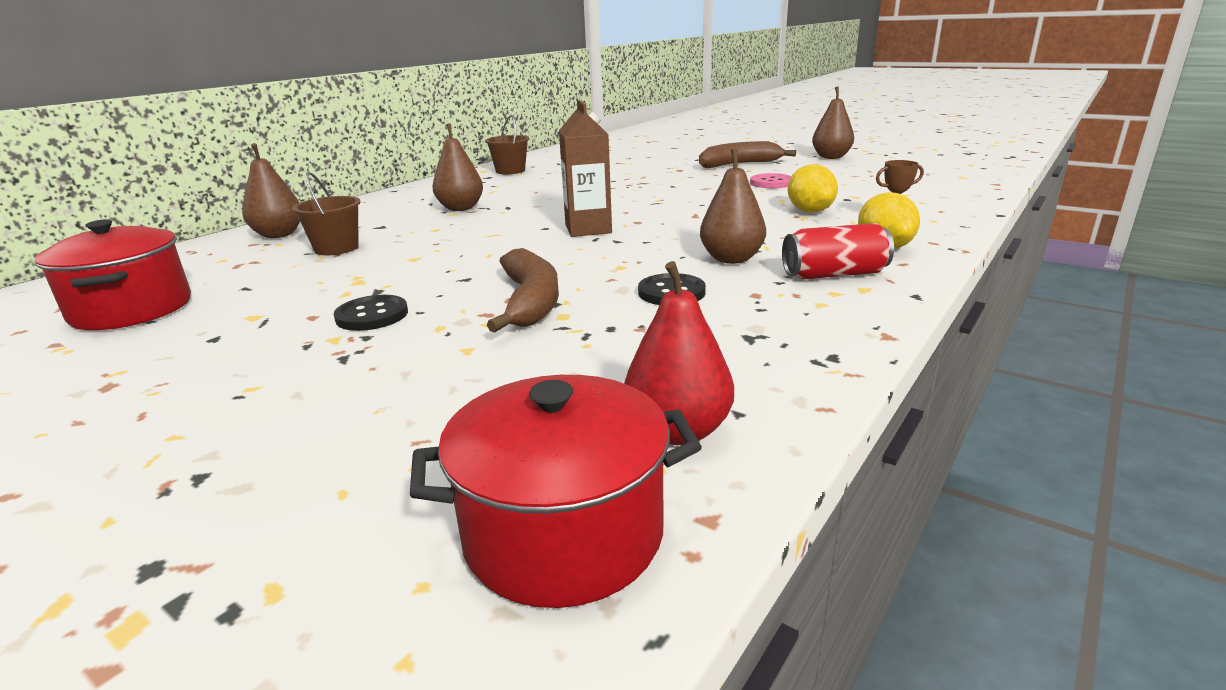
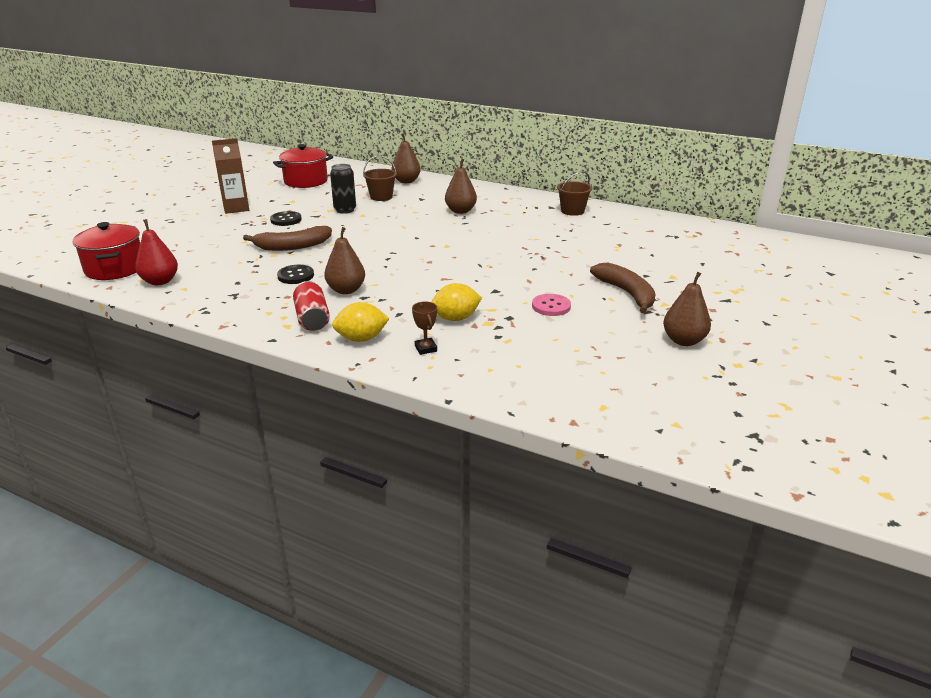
camera: 80 degrees right, 5 degrees up
brown carton [559,100,612,237] -> brown carton moved to [212,138,249,214]
none -> black can [330,164,356,214]

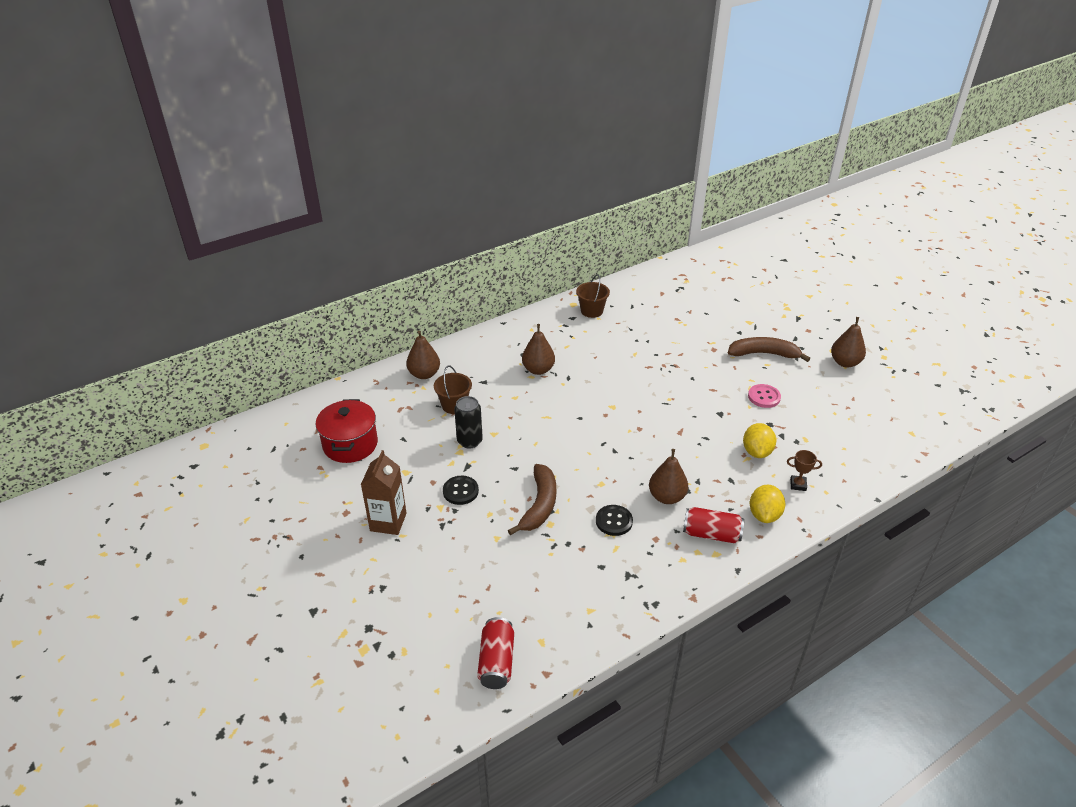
camera: 60 degrees left, 10 degrees up
red pot [73,222,140,280] -> red can [477,617,514,689]
red pear [135,219,178,285] -> none

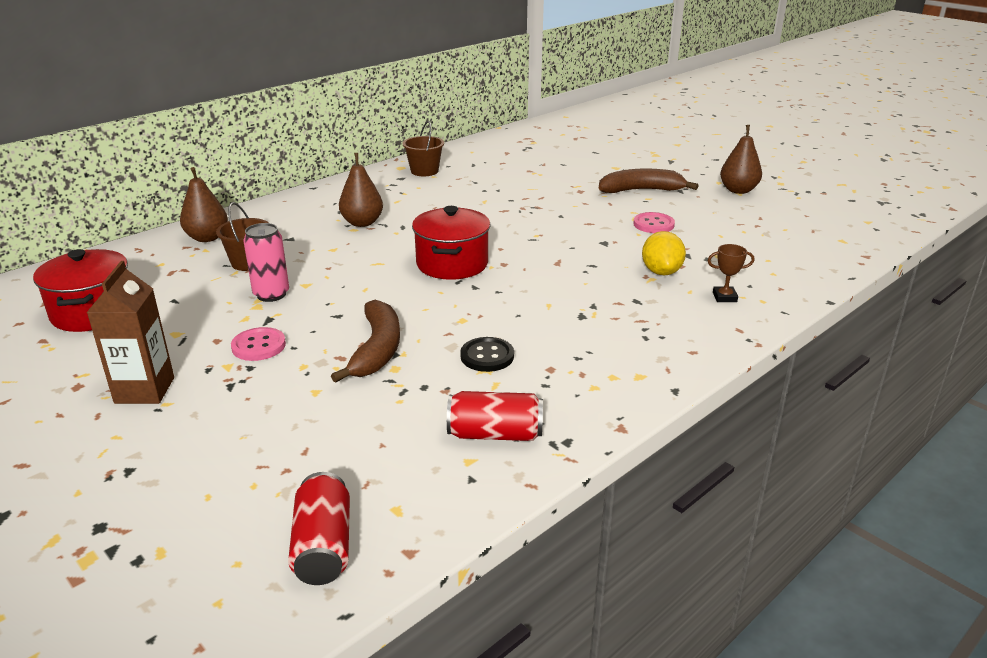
camera: 10 degrees left, 10 degrees down
black button [443,476,479,505] -> pink button [231,327,286,361]
black can [454,396,483,448] -> pink can [243,223,289,302]
brown pear [649,449,688,504] -> none
red can [683,507,744,543] -> red can moved to [447,391,543,441]
yellow lemon [750,485,785,523] -> none
none -> red pot [412,206,490,280]

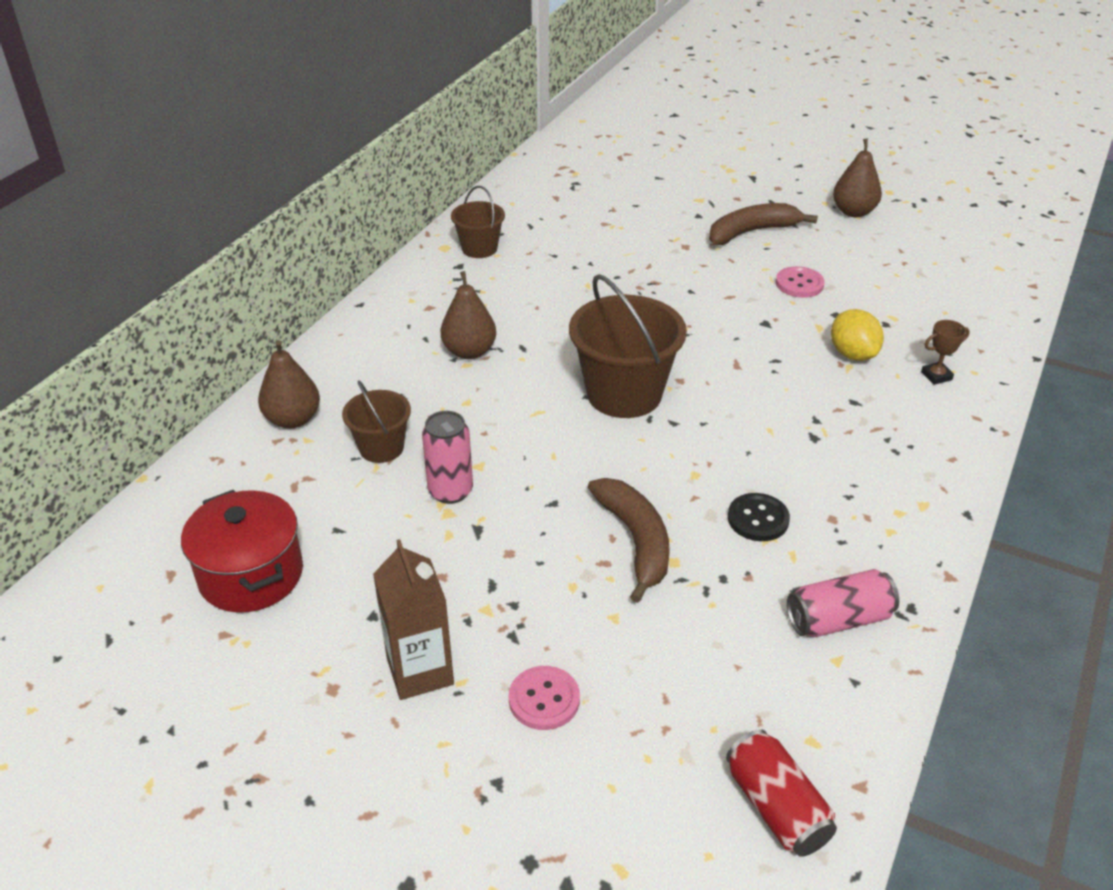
camera: 20 degrees left, 10 degrees up
pink button [231,327,286,361] -> pink button moved to [509,666,580,730]
red pot [412,206,490,280] -> brown bucket [569,274,687,418]
red can [447,391,543,441] -> pink can [787,569,899,637]

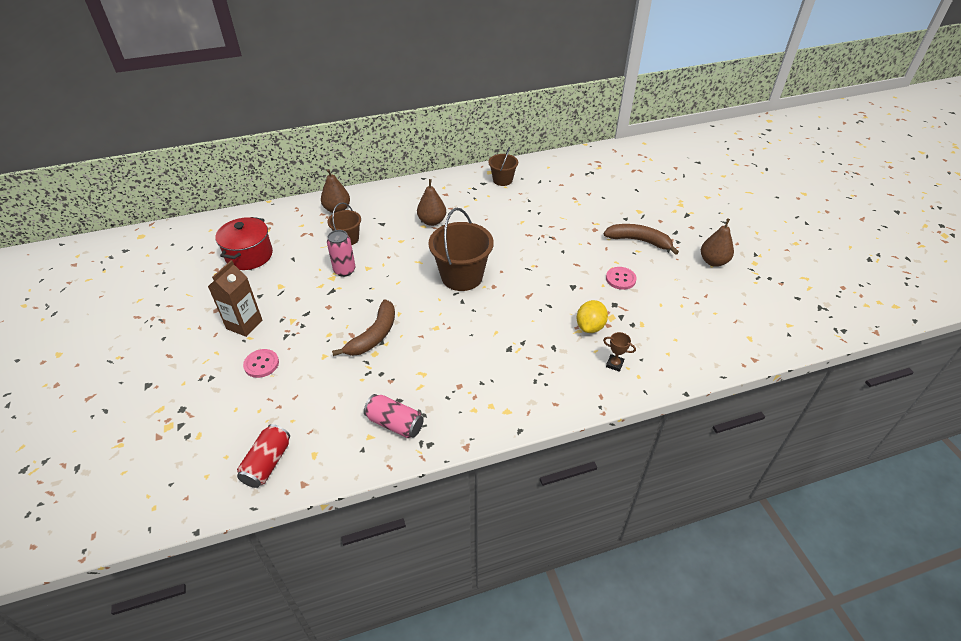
camera: 45 degrees right, 5 degrees up
black button [728,493,790,541] -> none

